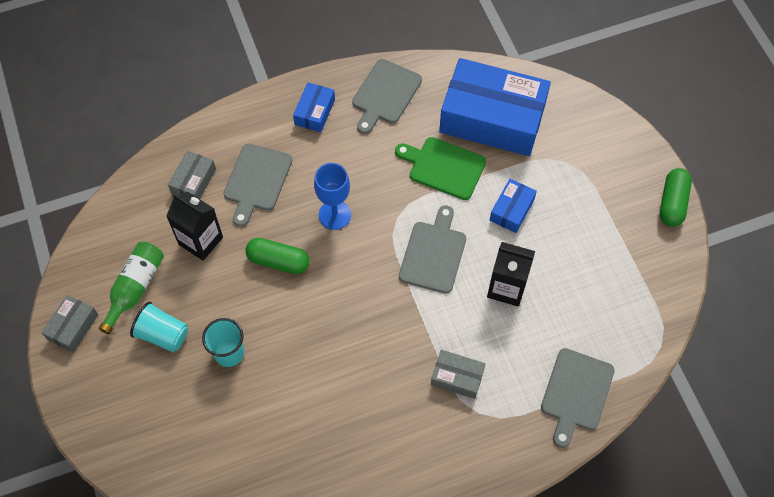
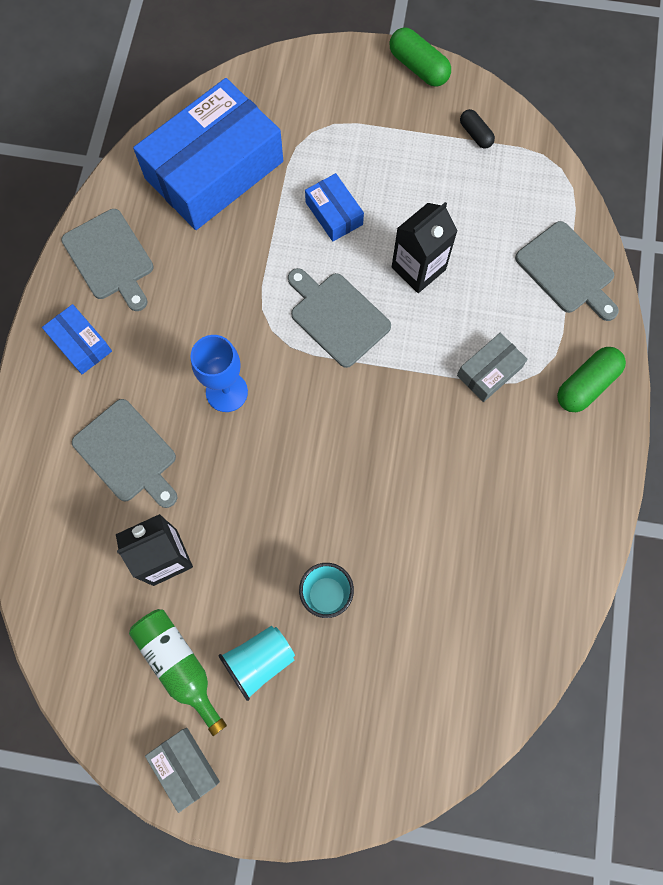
camera: 60 degrees left, 10 degrees up
grey box [168,151,216,199] -> none
green capsule [245,238,310,274] -> green capsule moved to [557,347,626,412]
green cutting board [395,137,486,200] -> none
none -> black capsule [460,109,495,148]

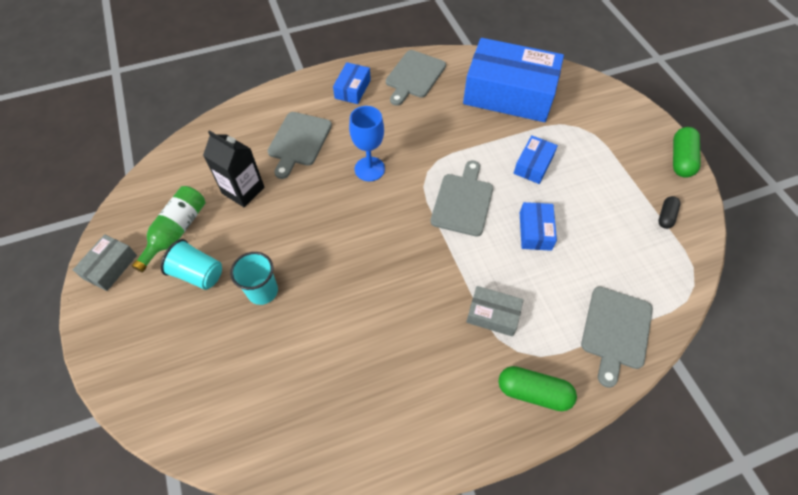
camera: 60 degrees right, 15 degrees down
black carton [392,202,458,293] -> blue box [520,202,557,251]

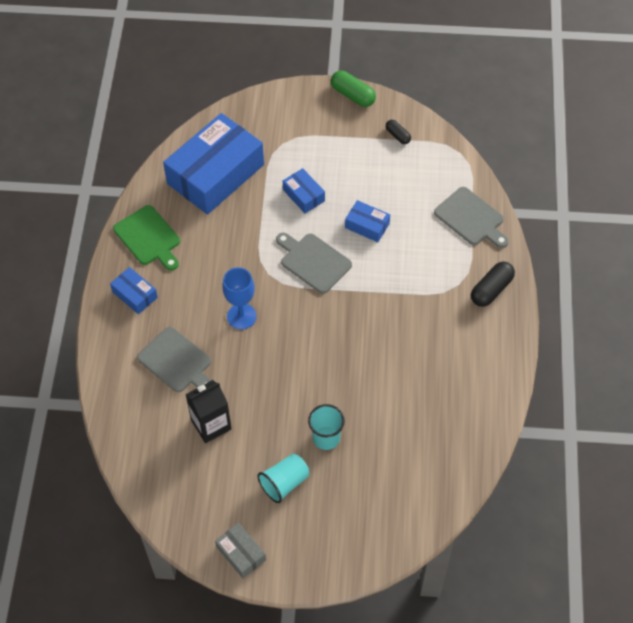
camera: 65 degrees left, 0 degrees up
green bottle [132,186,206,272] -> none
grey cutting board [386,50,446,106] -> green cutting board [113,205,180,271]
grey box [466,286,523,337] -> none
green capsule [498,366,577,411] -> black capsule [471,261,515,307]

